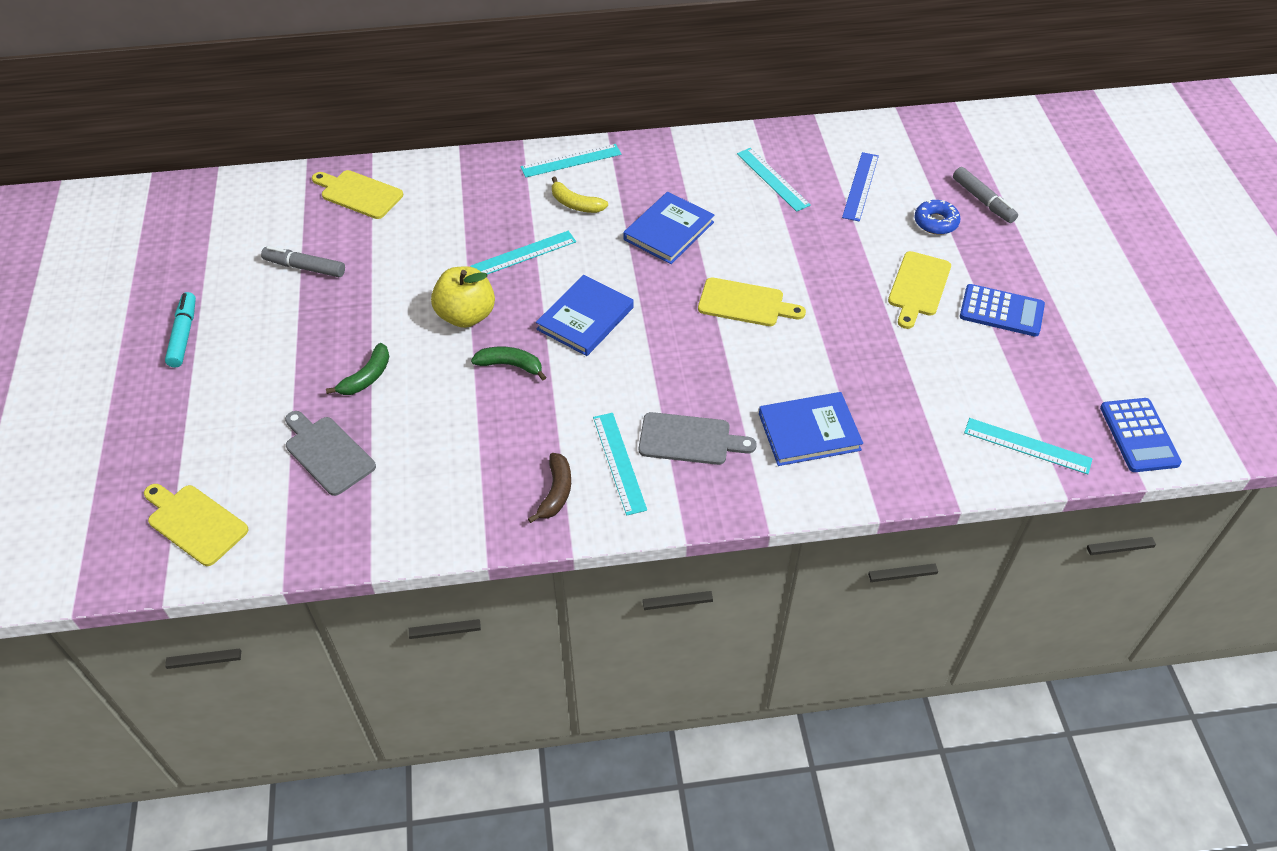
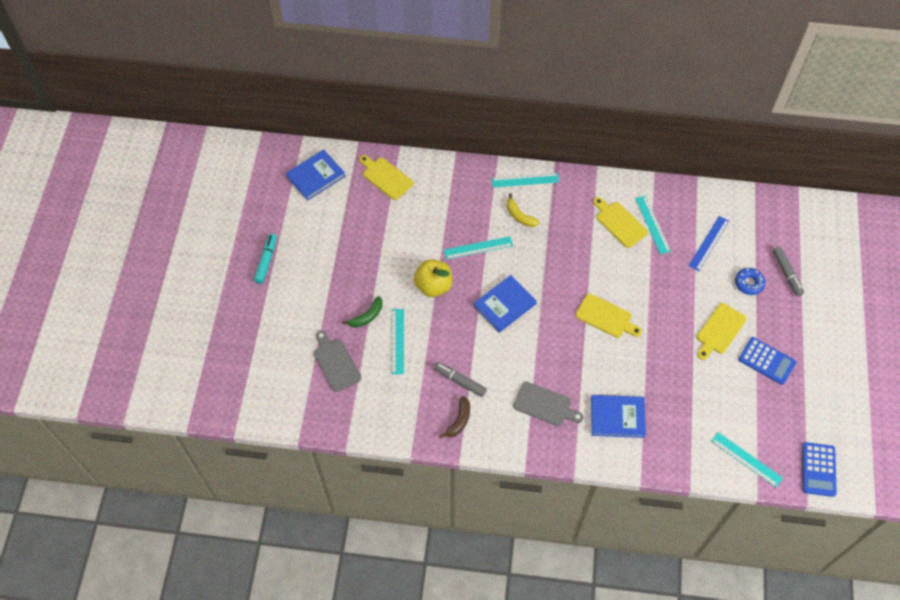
camera: 15 degrees right, 10 degrees up
yellow cutting board [144,484,248,566] -> yellow cutting board moved to [593,197,648,248]
grey marker [261,246,345,277] -> grey marker moved to [434,362,487,397]
green banana [471,347,546,380] -> none
turquoise ruler [593,413,647,516] -> turquoise ruler moved to [392,309,404,375]
blue book [623,192,714,264] -> blue book moved to [286,150,345,201]

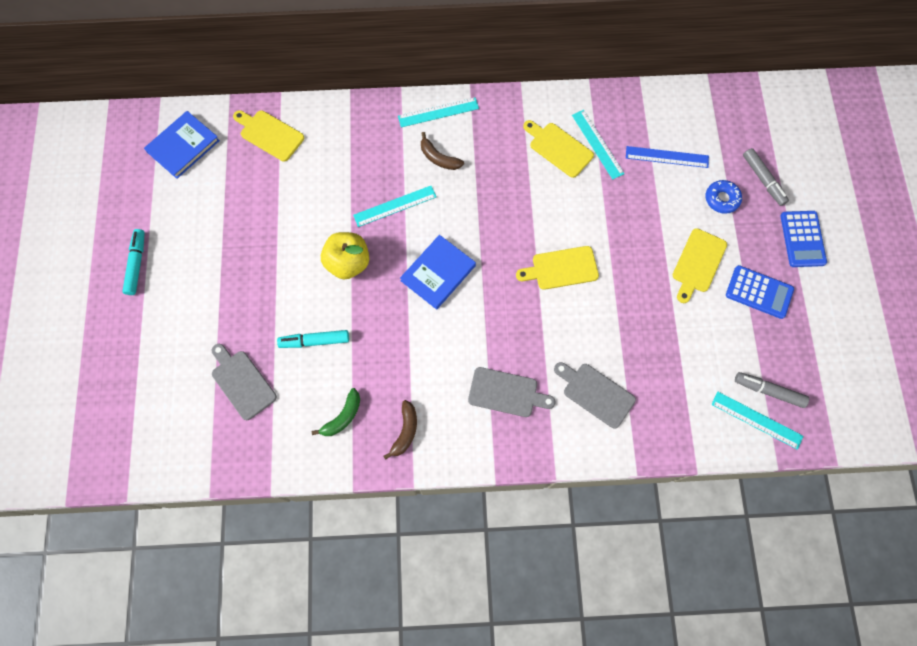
camera: 10 degrees left, 10 degrees up
green banana [342,296,383,328] -> green banana moved to [312,388,360,436]
turquoise ruler [392,309,404,375] -> turquoise marker [277,330,349,348]
grey marker [434,362,487,397] -> grey marker moved to [735,372,809,408]
yellow banana [507,194,540,227] -> brown banana [421,132,464,170]
yellow cutting board [576,294,642,338] -> yellow cutting board turned 150 degrees clockwise [516,246,599,290]
blue book [591,395,646,438] -> grey cutting board [554,362,636,429]
blue ruler [689,216,729,271] -> blue ruler turned 75 degrees clockwise [626,146,709,168]
blue calculator [802,442,837,497] -> blue calculator moved to [780,211,827,267]

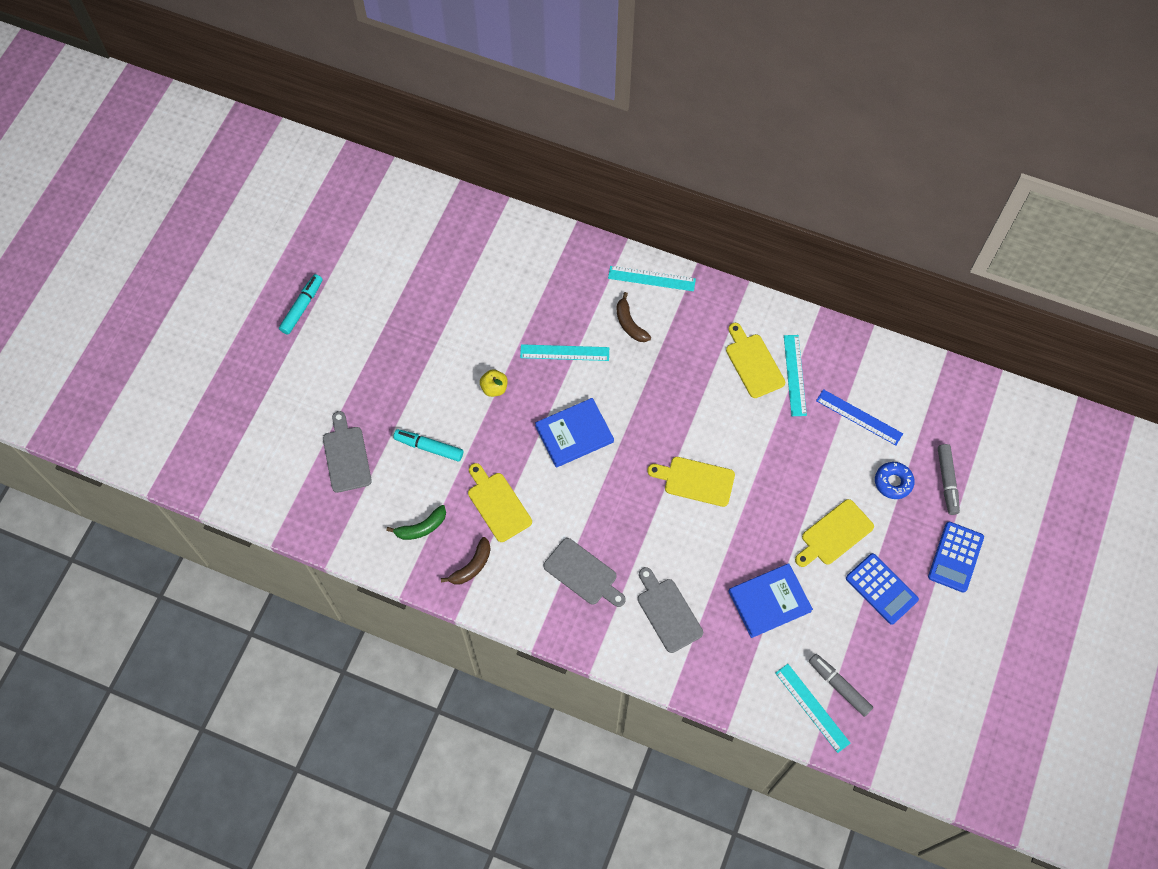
camera: 25 degrees right, 5 degrees down
blue book [144,111,220,179] -> blue book moved to [728,563,813,638]
yellow cutting board [233,110,304,161] -> yellow cutting board moved to [468,463,532,542]
yellow apple [321,232,369,280] -> yellow apple [480,369,508,397], size x0.57

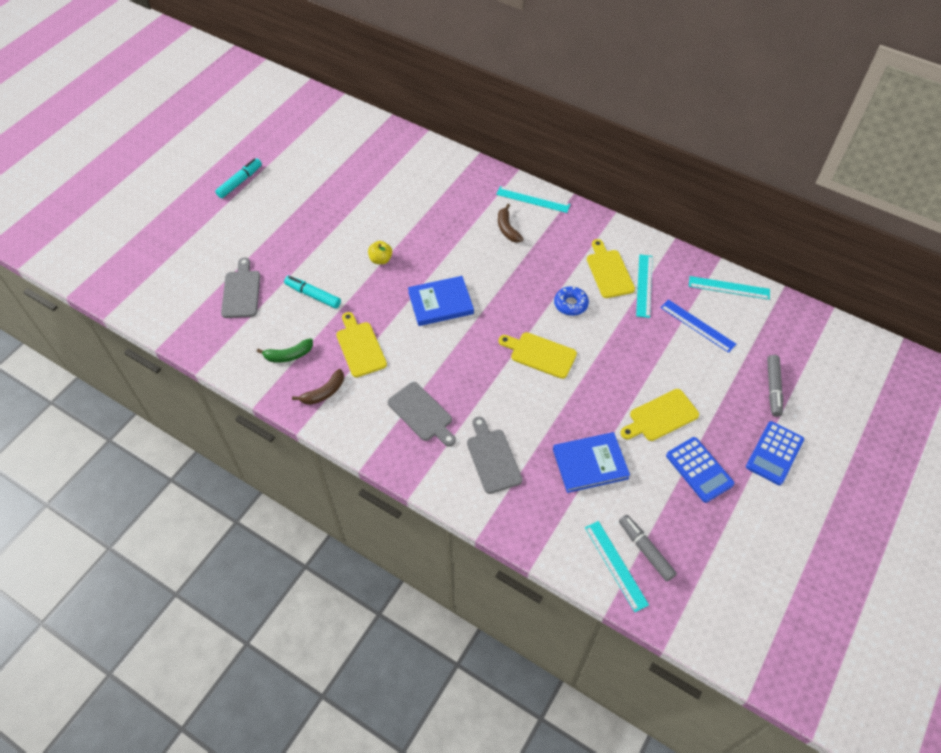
camera: 10 degrees right, 10 degrees down
turquoise ruler [520,344,609,361] -> turquoise ruler moved to [689,276,770,300]
blue donut [875,462,915,499] -> blue donut moved to [554,286,589,316]

